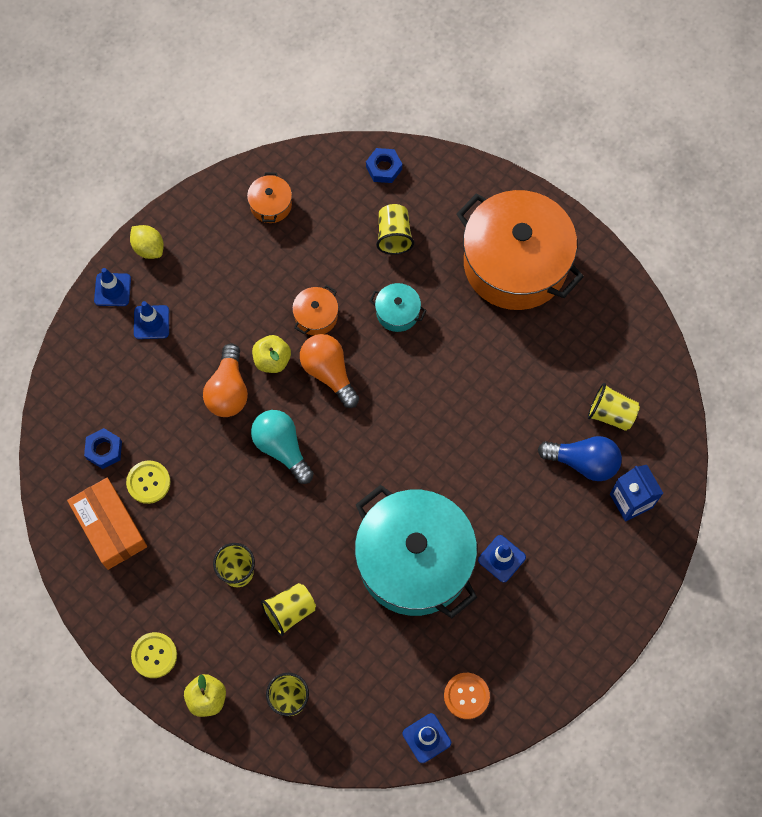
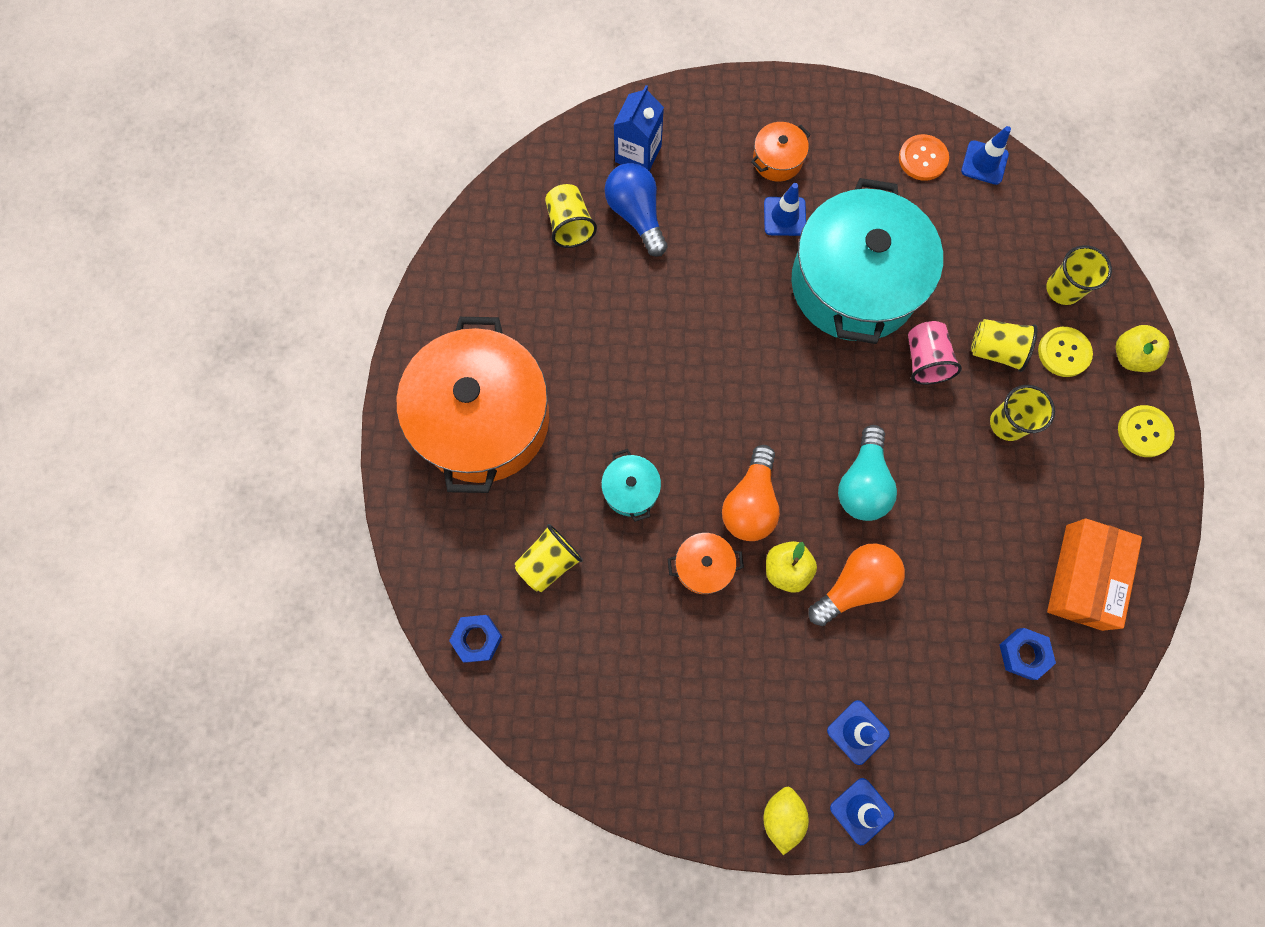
camera: 130 degrees left, 5 degrees up
yellow button [126,460,171,504] -> yellow button moved to [1038,327,1093,377]
orange pot [247,172,292,223] -> orange pot moved to [751,122,811,182]
none -> pink cup [908,321,962,385]

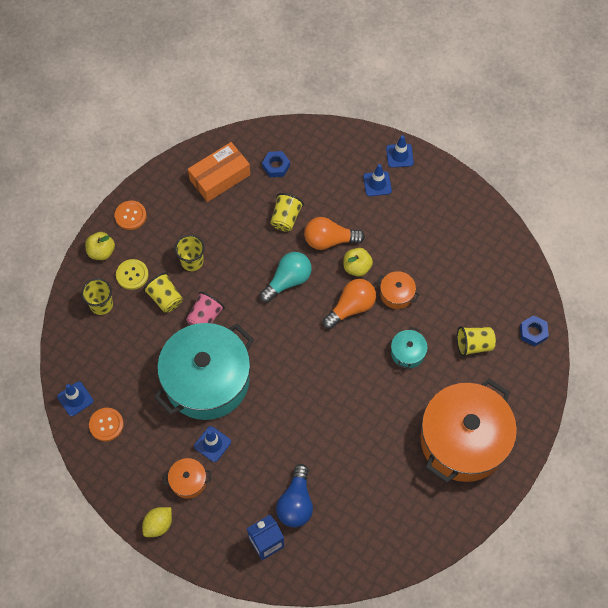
camera: 145 degrees left, 10 degrees down
yellow cup [545,184,597,248] -> yellow cup moved to [270,193,304,231]
yellow lemon [763,787,809,855] -> yellow lemon moved to [142,507,172,537]
yellow button [1118,405,1175,457] -> orange button [115,200,146,230]

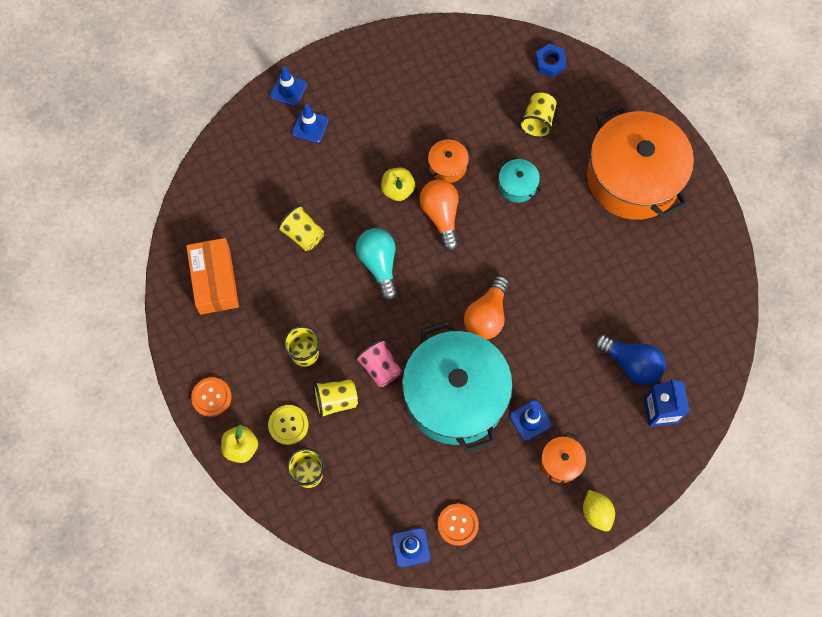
camera: 65 degrees left, 5 degrees up
blue nut [262,151,290,177] -> none
orange light bulb [304,217,365,250] -> orange light bulb moved to [464,276,509,340]

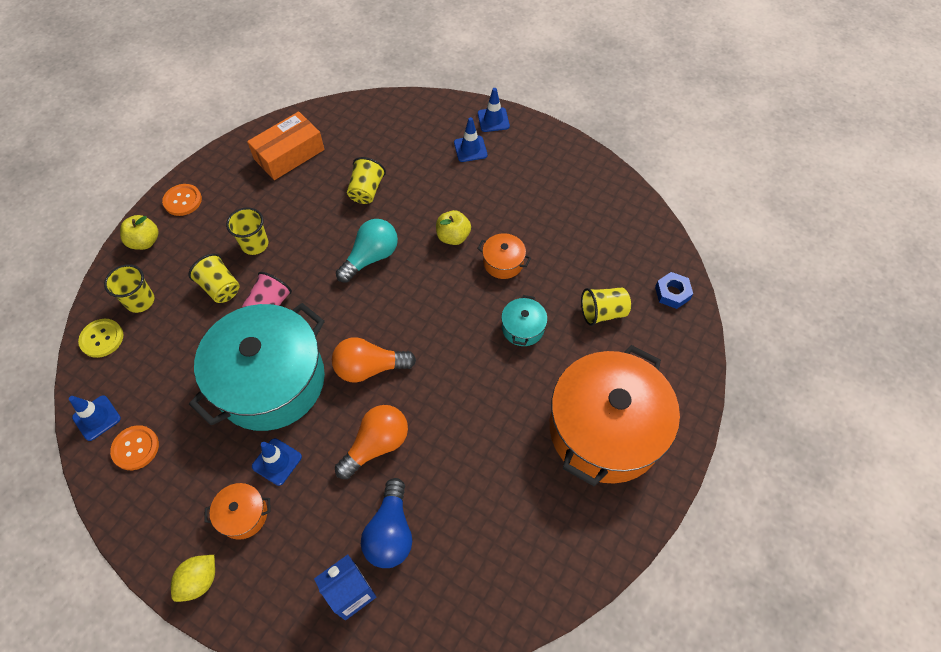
camera: 60 degrees right, 10 degrees down
yellow button [268,405,308,445] -> yellow button moved to [78,319,124,358]
orange light bulb [419,179,459,251] -> orange light bulb moved to [335,405,408,479]

